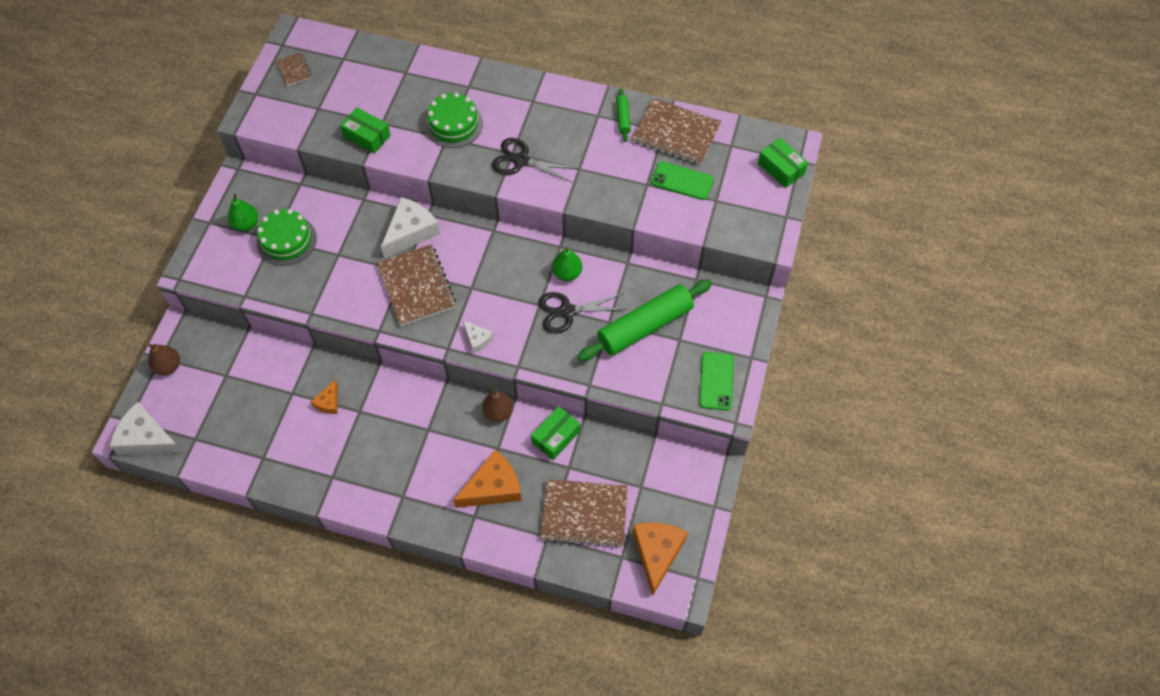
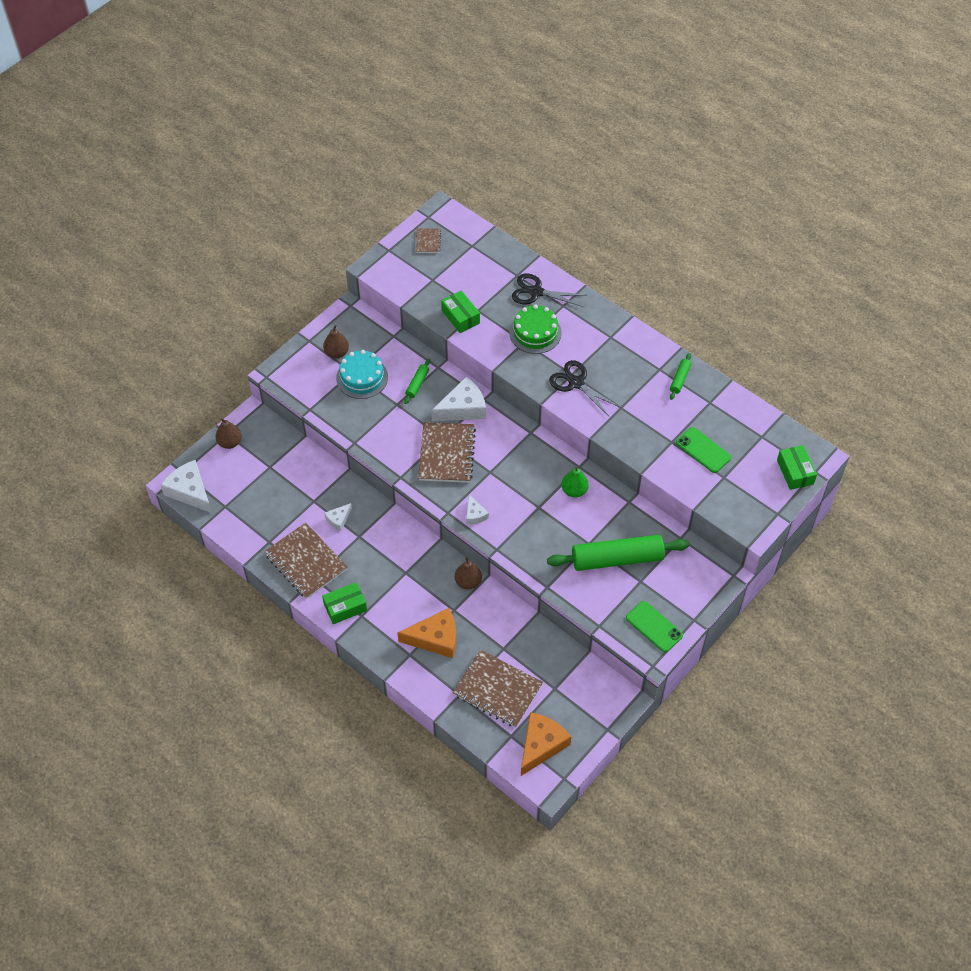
camera: 25 degrees right, 5 degrees down
green pear [228,194,258,231] -> brown pear [323,325,349,358]
green cake [257,209,317,266] -> turquoise cake [336,350,388,399]
orange cheese [311,379,338,414] -> white cheese [325,503,352,531]
green box [531,406,580,460] -> green box moved to [322,582,367,624]
black scissors [538,292,628,334] -> black scissors moved to [512,273,584,307]
brown notebook [632,98,721,165] -> brown notebook moved to [264,522,348,599]
green phone [699,352,734,410] -> green phone turned 75 degrees counterclockwise [626,601,683,652]
none -> green rolling pin [404,359,430,404]

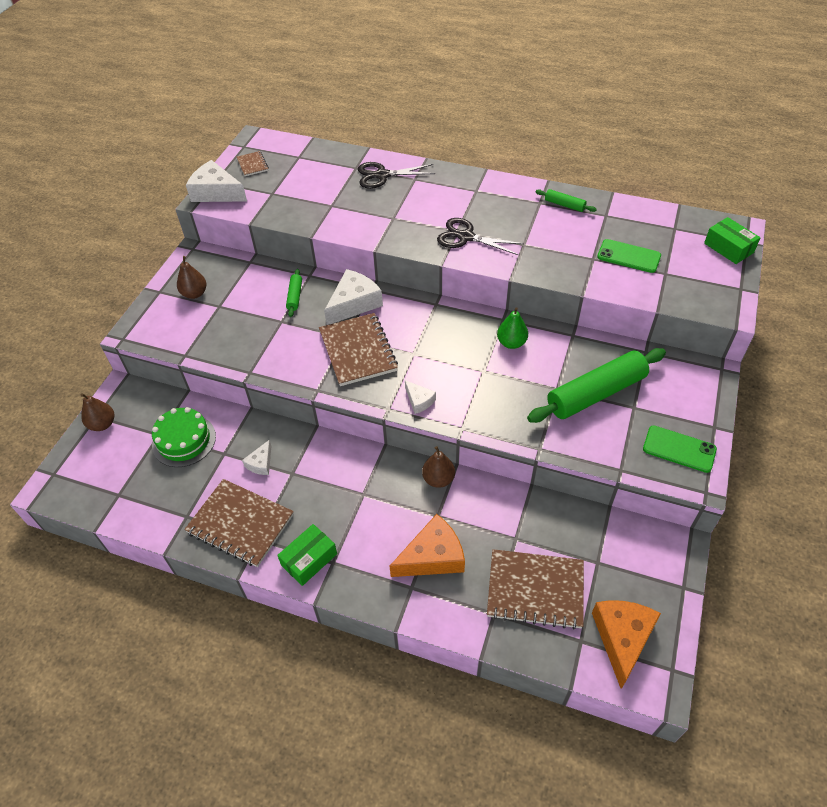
camera: 20 degrees left, 5 degrees down
white cheese [161,460,212,513] -> white cheese moved to [186,160,247,202]
turquoise cake [336,350,388,399] -> none
green box [441,290,480,333] -> none
green cake [509,304,562,354] -> green cake moved to [152,407,216,467]
green rolling pin [670,353,691,400] -> green rolling pin turned 60 degrees counterclockwise [535,189,597,212]

